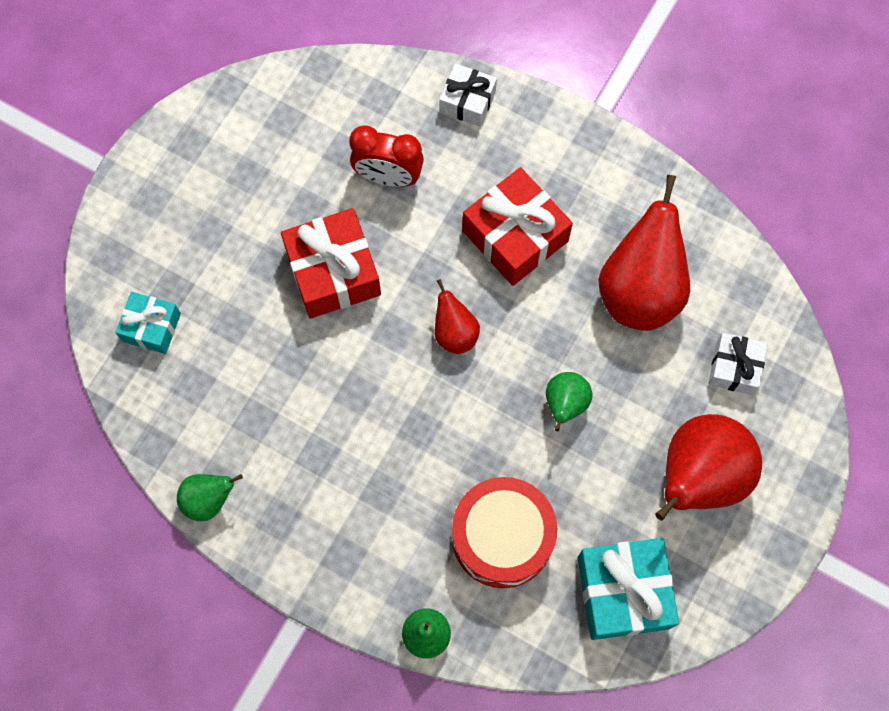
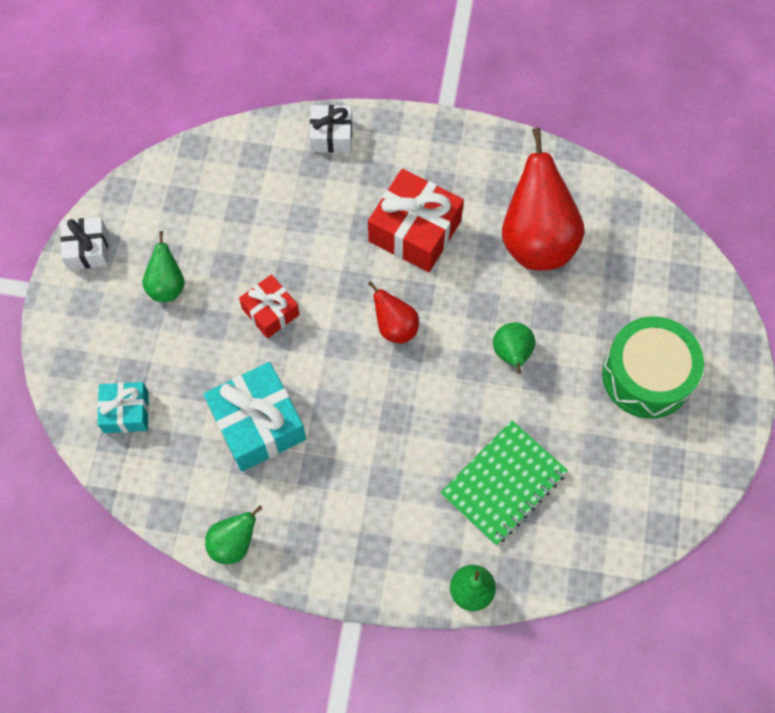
camera: 20 degrees left, 5 degrees down
red gift [281,208,381,319] -> red gift [239,274,299,339], size x0.59
red clock [349,125,424,187] -> none
red drum [452,477,557,588] -> green notebook [440,420,568,546]
turquoise gift [577,538,679,640] -> turquoise gift moved to [204,362,306,472]
red pear [655,414,762,521] -> green drum [602,316,704,419]
white gift [708,333,768,395] -> white gift moved to [60,217,108,270]
none -> green pear [142,231,185,302]

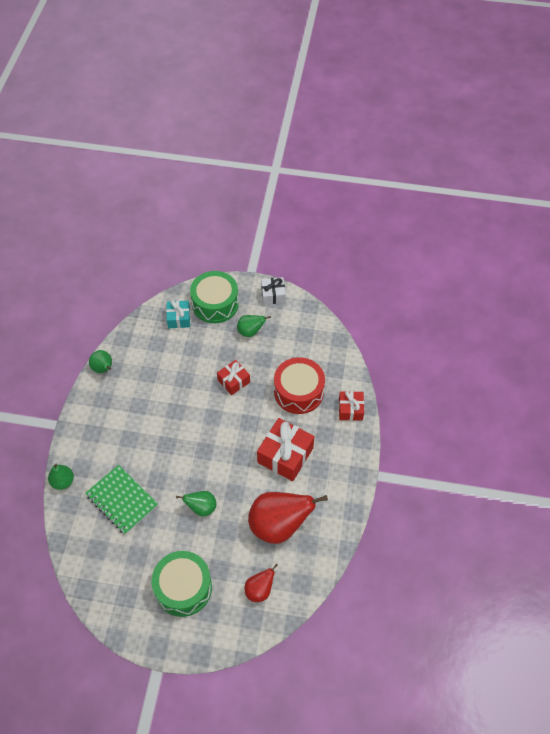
camera: 90 degrees right, 10 degrees down
turquoise gift [204,362,306,472] -> none
white gift [309,105,352,153] -> red gift [339,391,364,421]
red pear [368,281,419,343] -> red pear moved to [244,564,278,602]
none -> green drum [190,271,239,323]
none -> red drum [274,357,325,414]

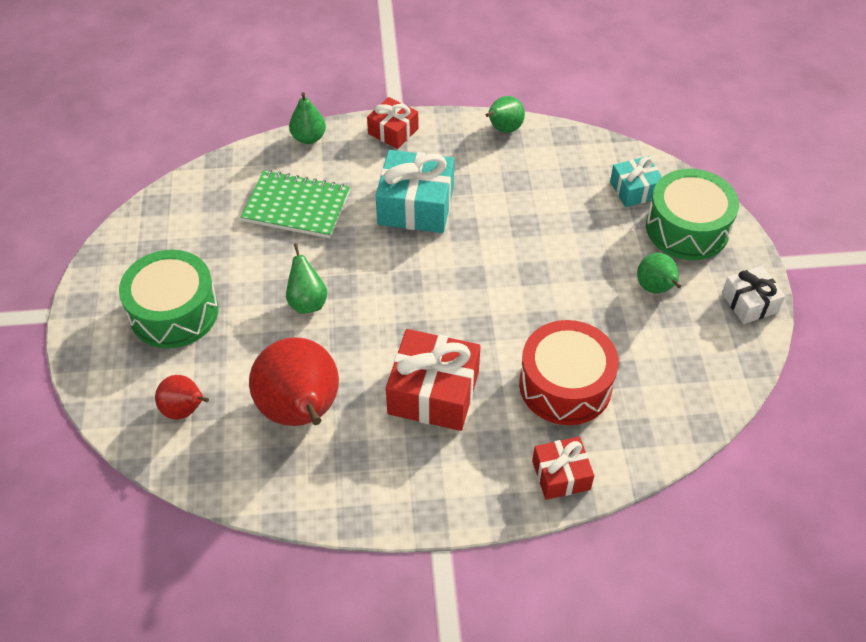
camera: 75 degrees right, 5 degrees down
green notebook [85,465,158,535] -> green notebook turned 75 degrees clockwise [241,170,350,238]
red gift [217,360,250,395] -> red gift moved to [367,97,419,149]
none -> turquoise gift [376,150,454,233]

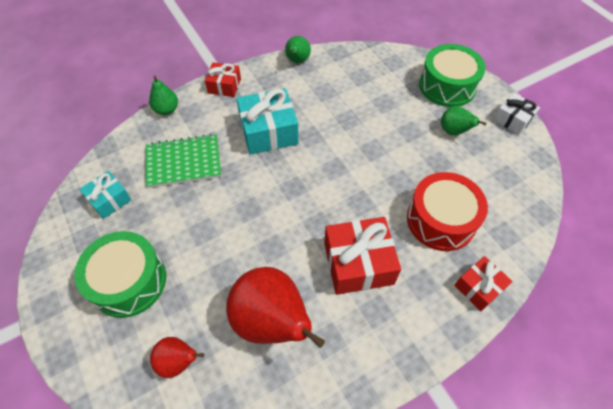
camera: 25 degrees left, 5 degrees up
green pear [286,243,327,314] -> none
turquoise gift [610,156,662,207] -> turquoise gift moved to [79,171,131,219]

